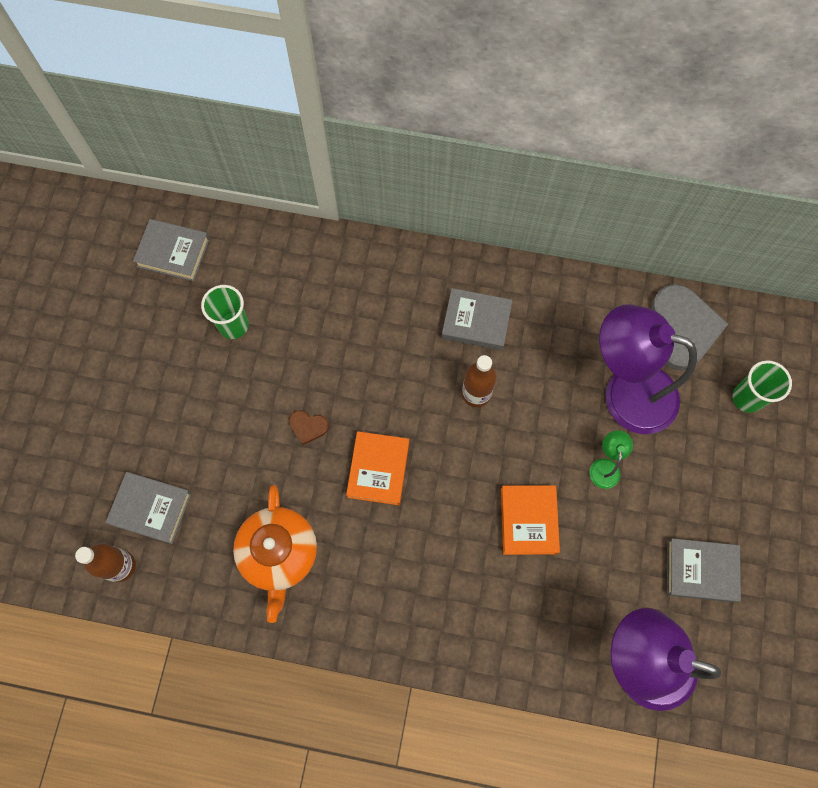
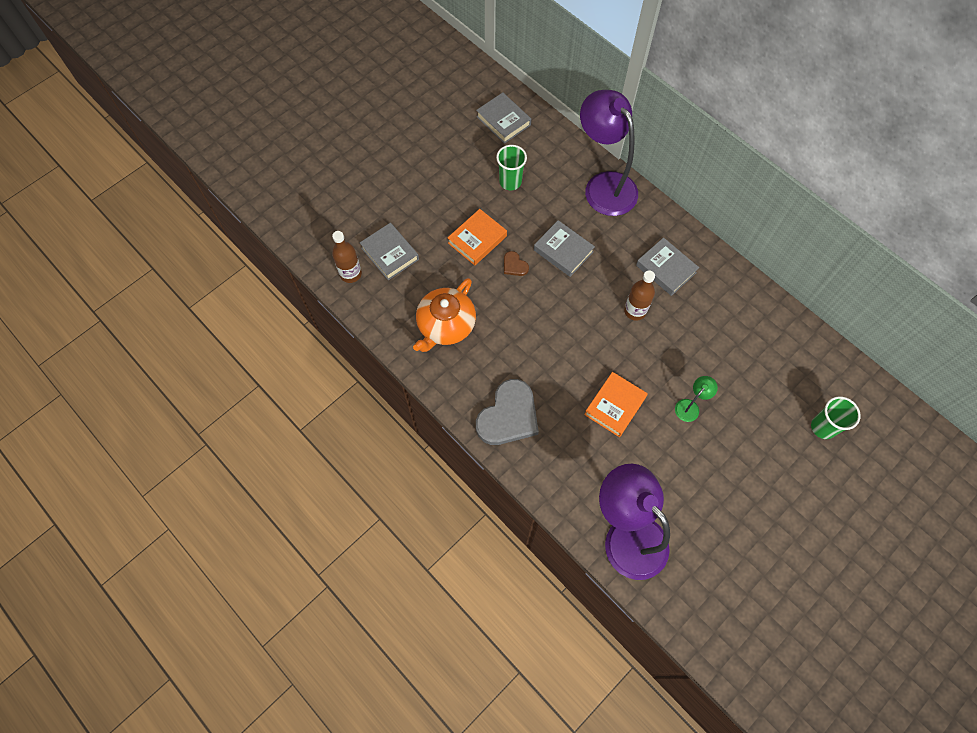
camera: 35 degrees right, 5 degrees down
orange book [346,431,409,505] -> orange book moved to [447,209,507,265]
purple lamp [599,304,697,434] -> purple lamp moved to [580,90,638,216]
grey heart [651,284,728,370] -> grey heart moved to [476,379,539,445]
grey book [667,538,741,602] -> grey book moved to [534,220,595,277]

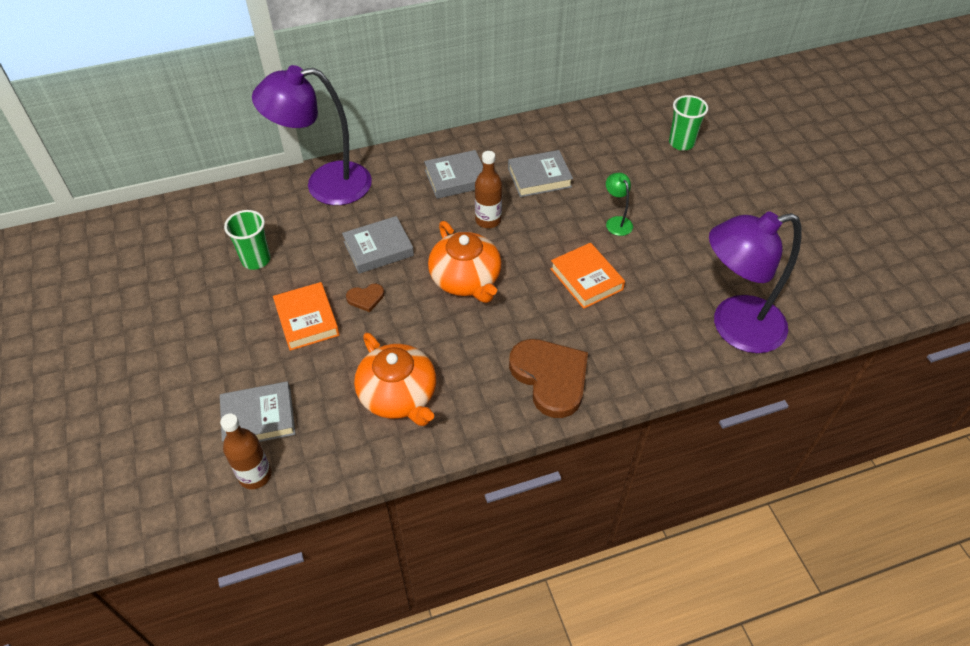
camera: 65 degrees left, 15 degrees down
grey book [476,92,531,144] -> grey book moved to [508,150,573,197]
grey heart [476,379,539,445] -> brown heart [509,339,588,418]
none -> orange teapot [428,221,502,303]

